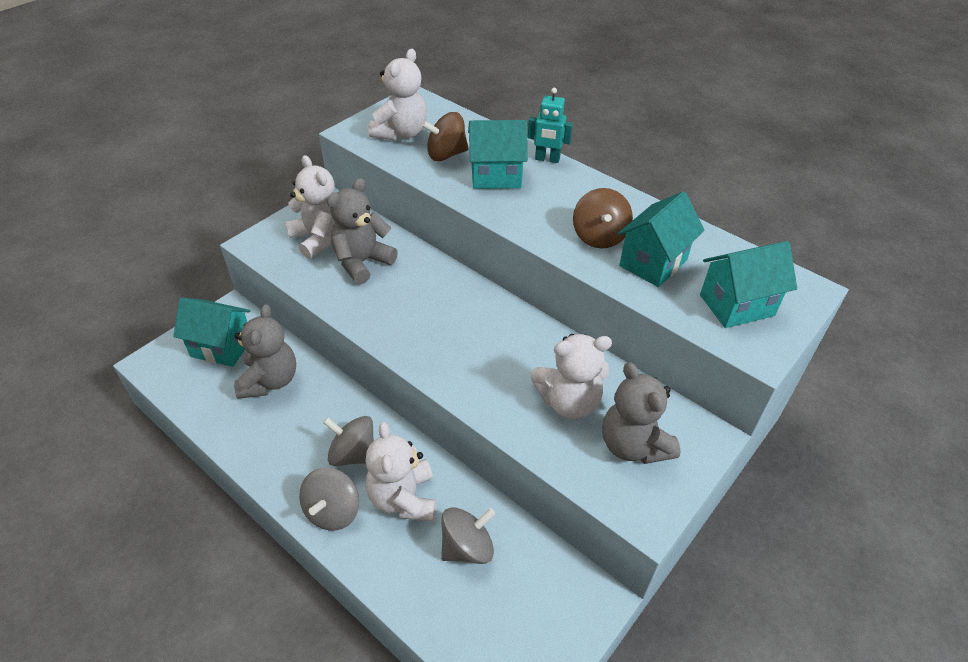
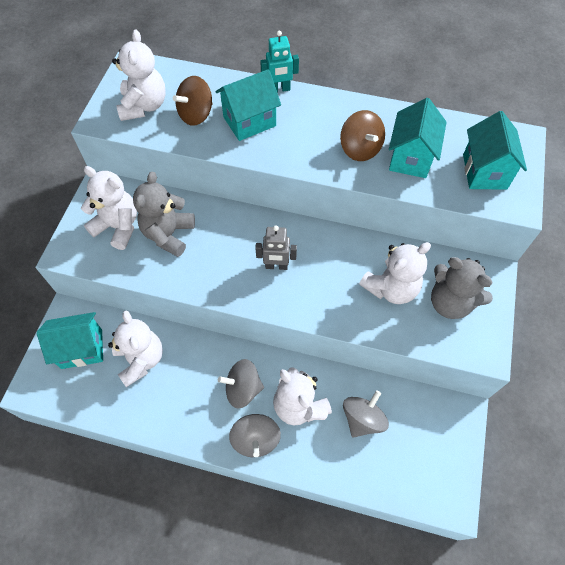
camera: 25 degrees left, 15 degrees up
grey teddy bear [234,304,296,399] -> white teddy bear [108,311,163,387]
turquoise house [700,241,797,328] -> turquoise house turned 45 degrees counterclockwise [463,111,527,190]
none -> grey robot [255,225,297,270]

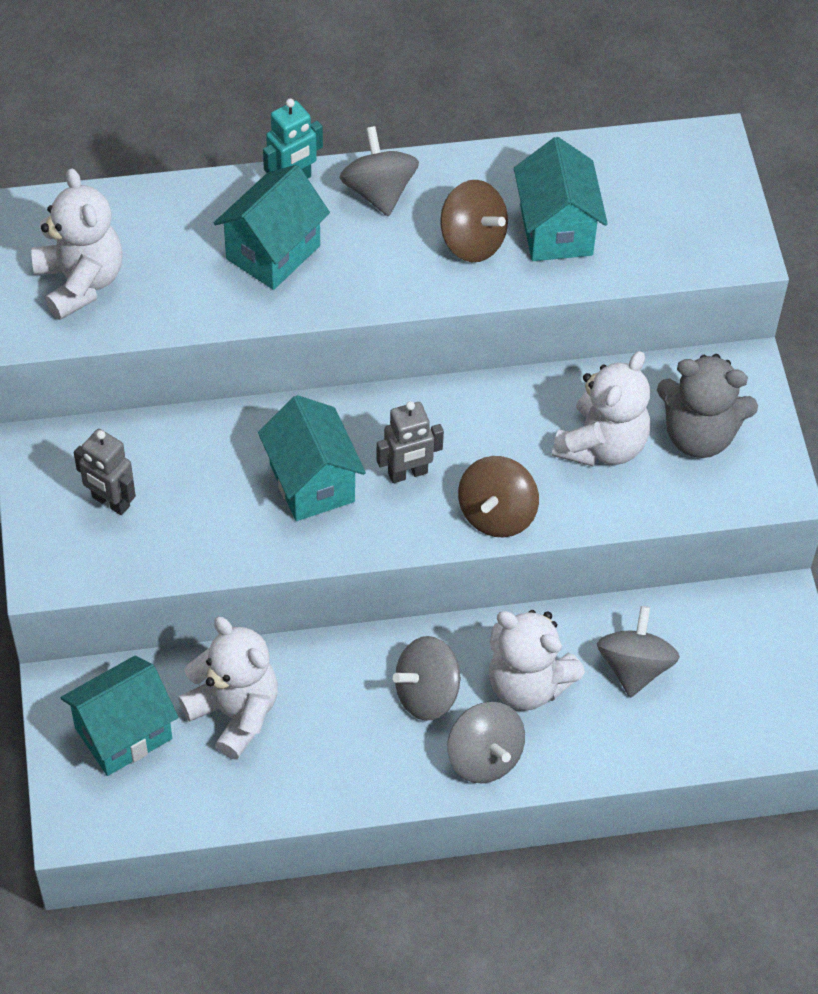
camera: 25 degrees left, 5 degrees down
white teddy bear [81,166,137,250] -> grey robot [74,429,136,515]
grey teddy bear [133,171,195,257] -> none
brown spinning top [173,76,213,126] -> brown spinning top moved to [458,456,539,537]
turquoise house [463,111,527,190] -> turquoise house moved to [258,395,366,521]
none -> grey spinning top [339,126,419,217]

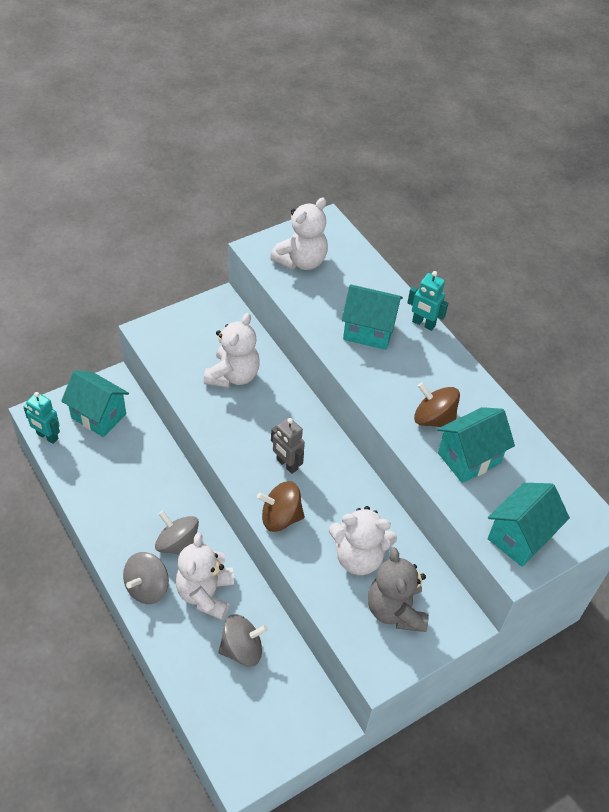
camera: 65 degrees right, 5 degrees down
grey robot [74,429,136,515] -> none
white teddy bear [178,617,278,760] -> white teddy bear moved to [204,313,260,388]
turquoise house [258,395,366,521] -> turquoise house moved to [487,483,570,567]
grey spinning top [339,126,419,217] -> none
brown spinning top [440,180,508,262] -> brown spinning top turned 105 degrees clockwise [414,382,460,427]
none -> turquoise robot [24,392,60,444]

